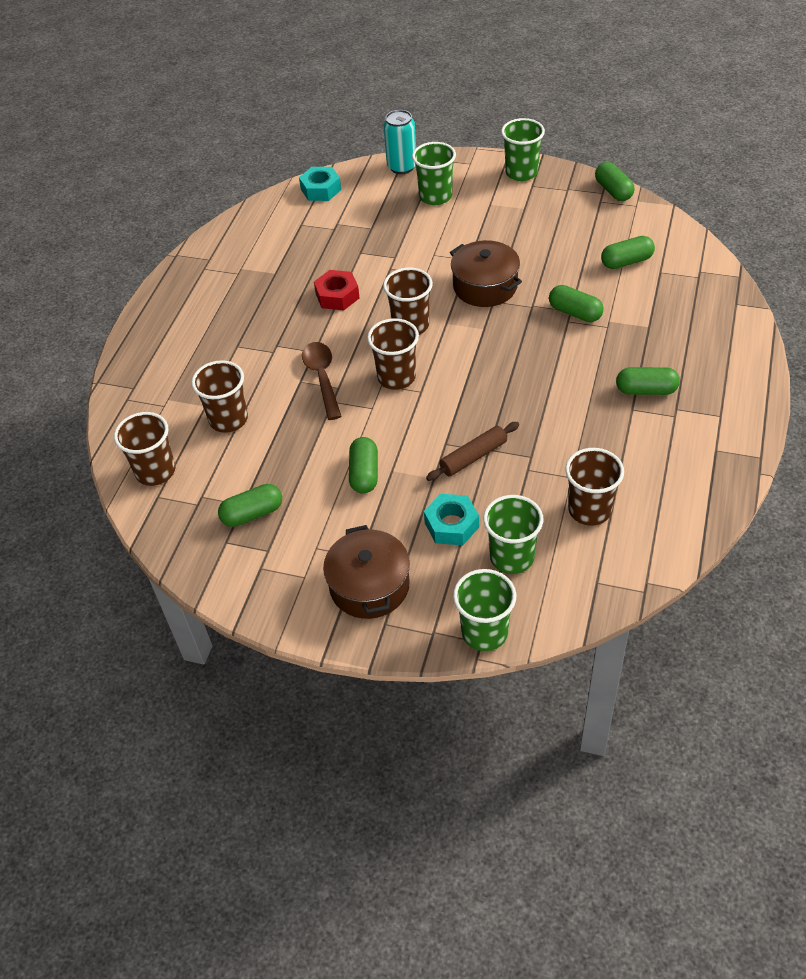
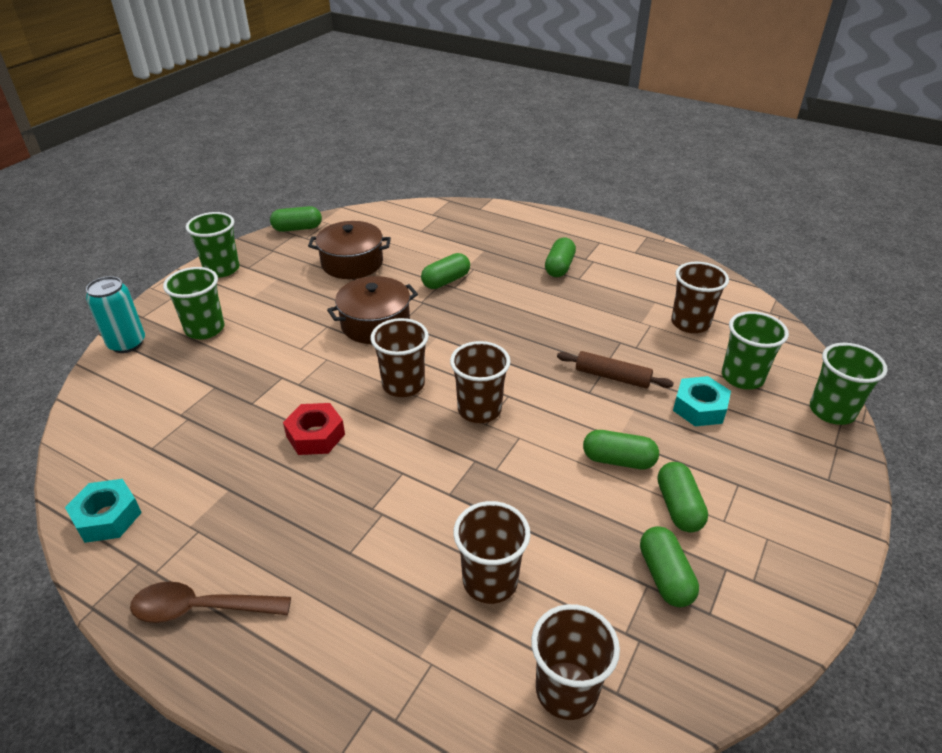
camera: 80 degrees left, 10 degrees down
turquoise nut [299,167,341,201] -> turquoise nut moved to [65,479,142,543]
brown spoon [302,342,342,420] -> brown spoon moved to [130,582,291,623]
brown pot [323,525,410,619] -> brown pot moved to [308,221,391,279]
brown rolling pin [426,422,519,481] -> brown rolling pin turned 45 degrees counterclockwise [557,351,674,389]
green capsule [601,236,655,269] -> green capsule moved to [658,462,708,533]

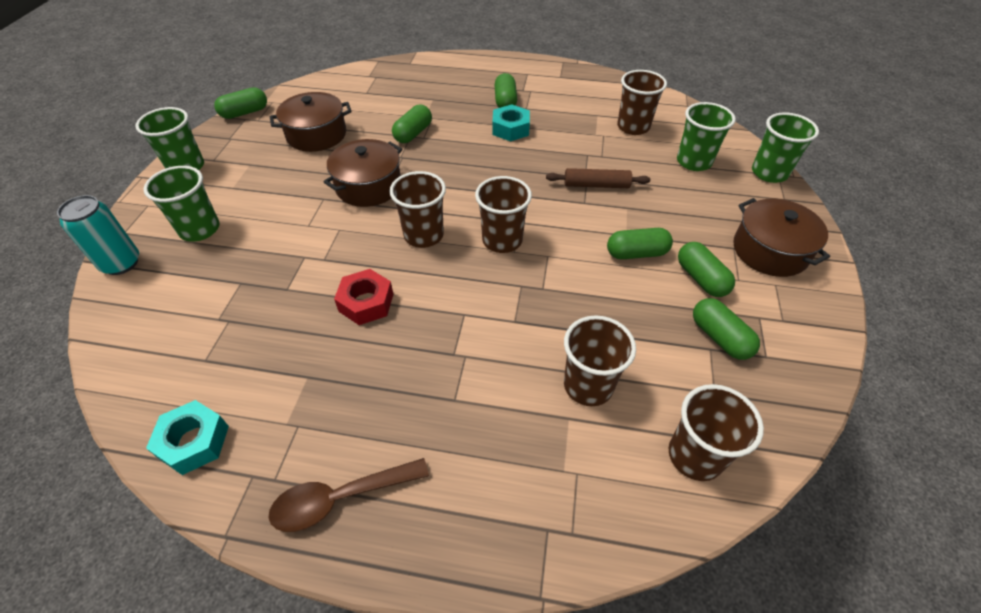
camera: 20 degrees left, 10 degrees up
turquoise nut [673,376,731,426] -> turquoise nut moved to [492,104,530,142]
none -> brown pot [733,198,830,277]

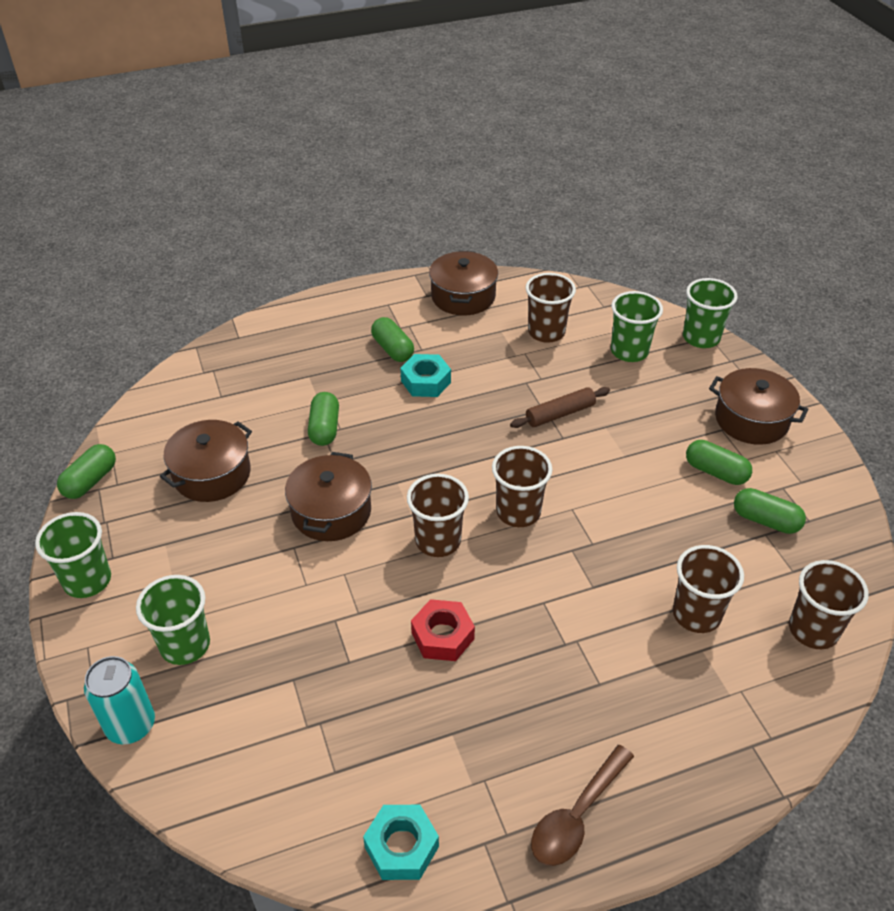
camera: 30 degrees left, 5 degrees down
green capsule [607,228,673,259] -> none
none -> brown pot [429,251,498,315]

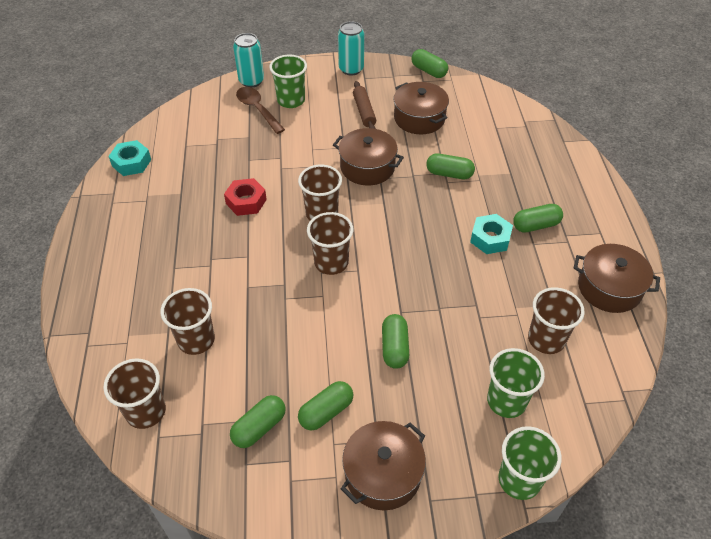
camera: 105 degrees right, 5 degrees up
green cup [35,512,111,598] -> turquoise can [338,21,364,76]
brown rolling pin [510,387,610,428] -> brown rolling pin moved to [353,81,376,129]
brown spoon [531,745,634,866] -> brown spoon moved to [236,87,285,134]
none -> green capsule [382,314,409,369]

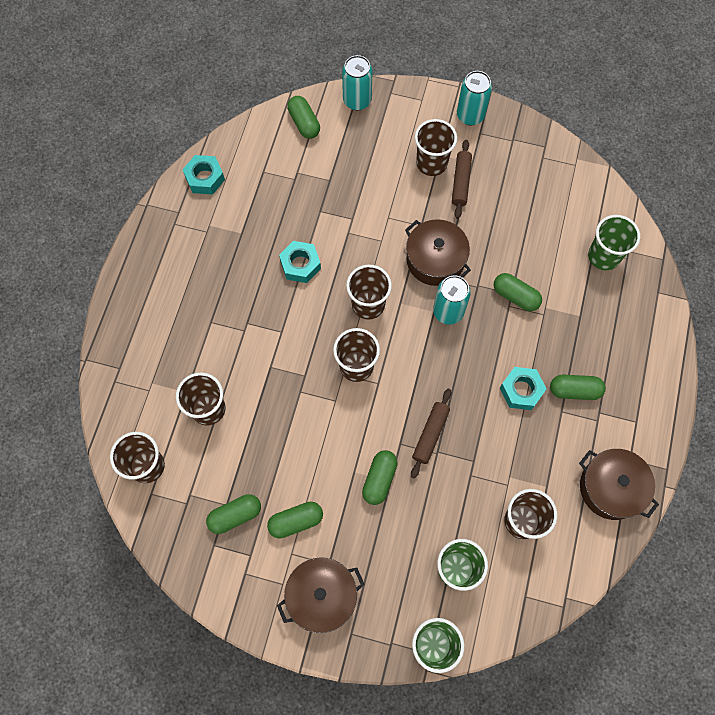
camera: 20 degrees right, 20 degrees up
red nut [224,178,267,216] -> turquoise nut [279,241,321,283]
brown spoon [236,87,285,134] -> none
green cup [269,55,307,108] -> green cup moved to [588,215,640,270]
brown pot [393,82,449,134] -> none
green capsule [411,49,448,78] -> green capsule moved to [287,96,320,139]
none -> brown rolling pin [411,389,451,479]
none -> brown cup [415,119,457,176]
none -> turquoise can [433,275,471,325]

